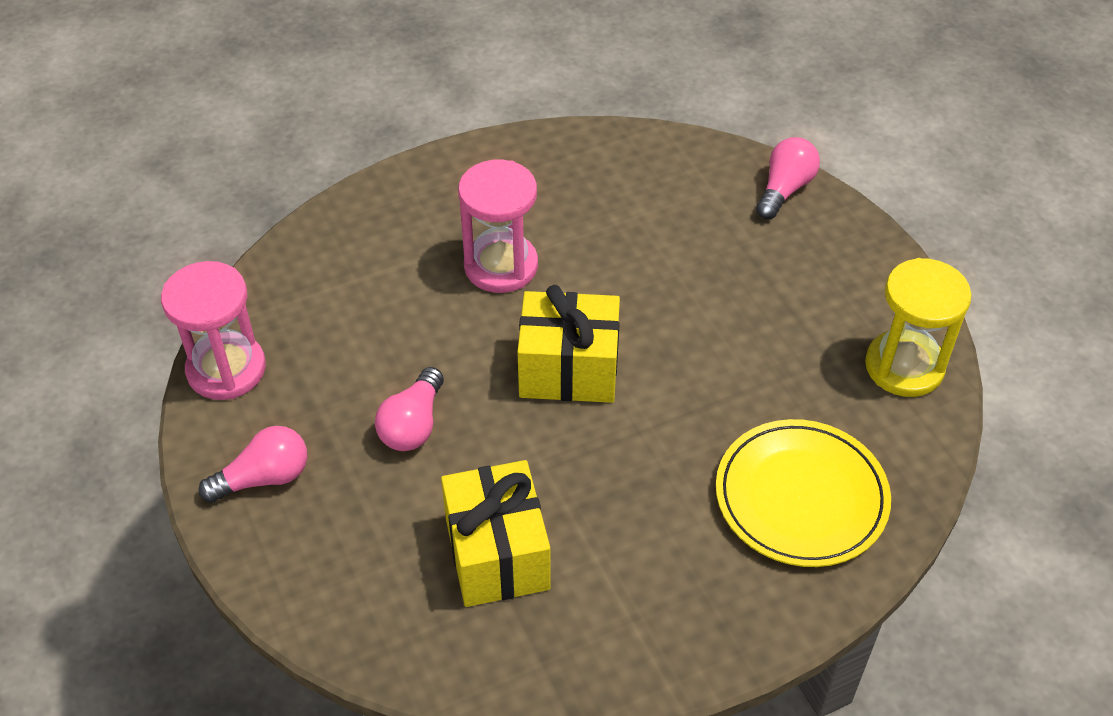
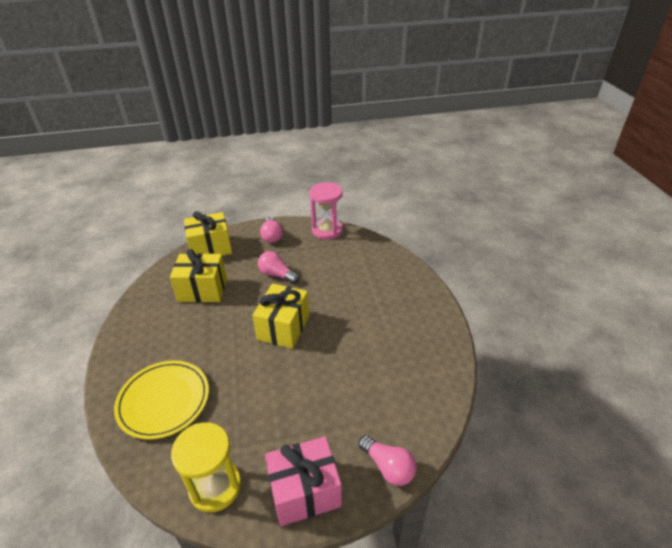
camera: 105 degrees right, 10 degrees down
pink hourglass [458,160,538,293] -> none
none -> yellow gift [184,211,232,256]
none -> pink gift [265,436,342,526]

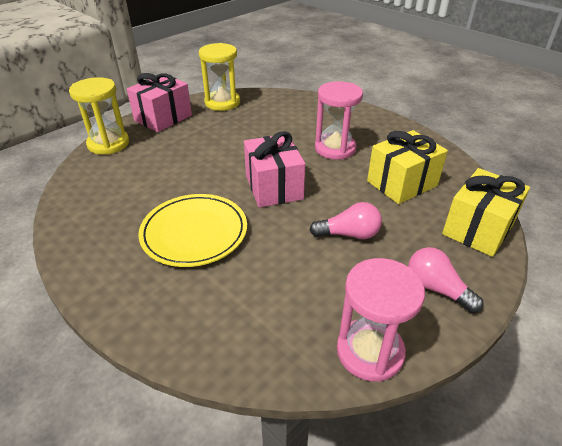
camera: 145 degrees right, 0 degrees up
yellow plate [114,360,209,440] -> yellow plate moved to [138,194,247,267]
yellow gift [252,283,310,349] -> pink gift [244,131,305,207]
pink light bulb [358,435,417,486] -> yellow hourglass [69,77,129,155]
none -> pink hourglass [315,81,363,160]

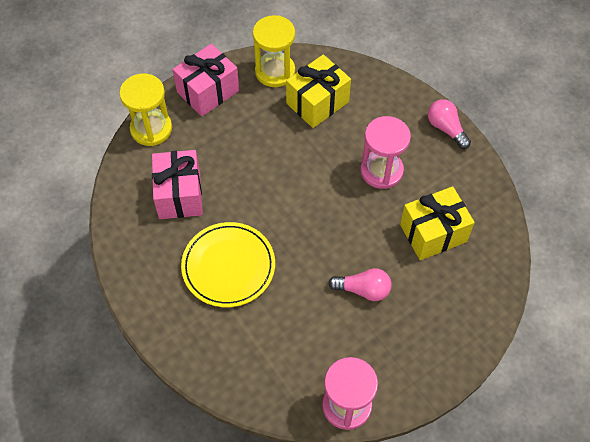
camera: 10 degrees right, 20 degrees up
pink gift [244,131,305,207] -> pink gift moved to [152,150,203,219]
pink light bulb [408,247,483,313] -> pink light bulb moved to [428,99,471,149]
yellow gift [442,168,530,257] -> yellow gift moved to [286,54,351,128]

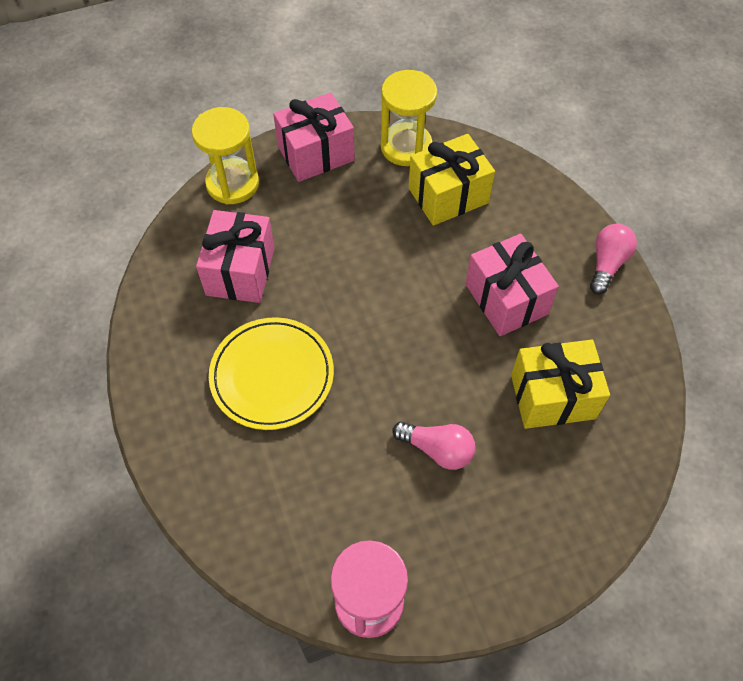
camera: 15 degrees right, 0 degrees up
pink hourglass [360,116,411,189] -> pink gift [466,234,559,336]
pink light bulb [428,99,471,149] -> pink light bulb turned 45 degrees clockwise [590,224,637,295]

